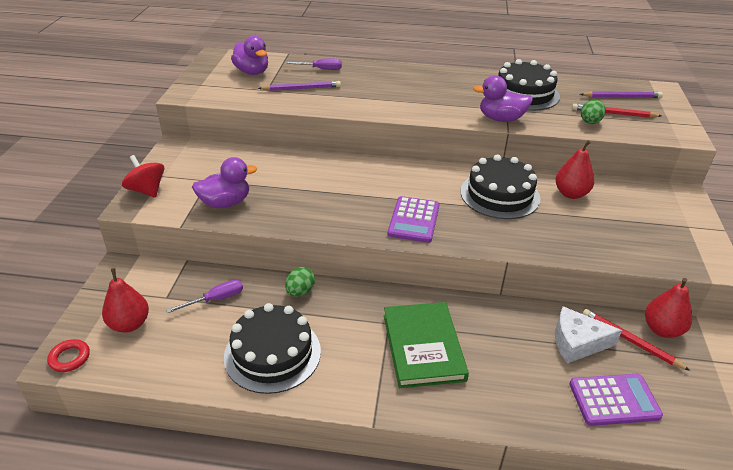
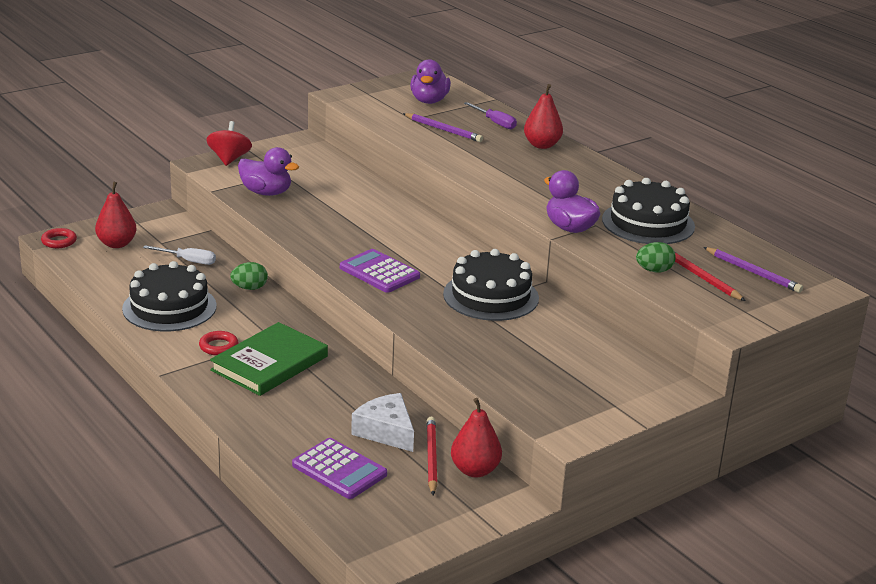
camera: 45 degrees right, 10 degrees down
purple screwdriver [166,280,243,313] -> white screwdriver [143,245,216,265]
purple calculator [388,196,439,243] -> purple calculator turned 75 degrees clockwise [340,249,420,293]
red pear [555,140,594,199] -> red pear moved to [524,84,563,149]
none -> red ring [199,331,238,355]

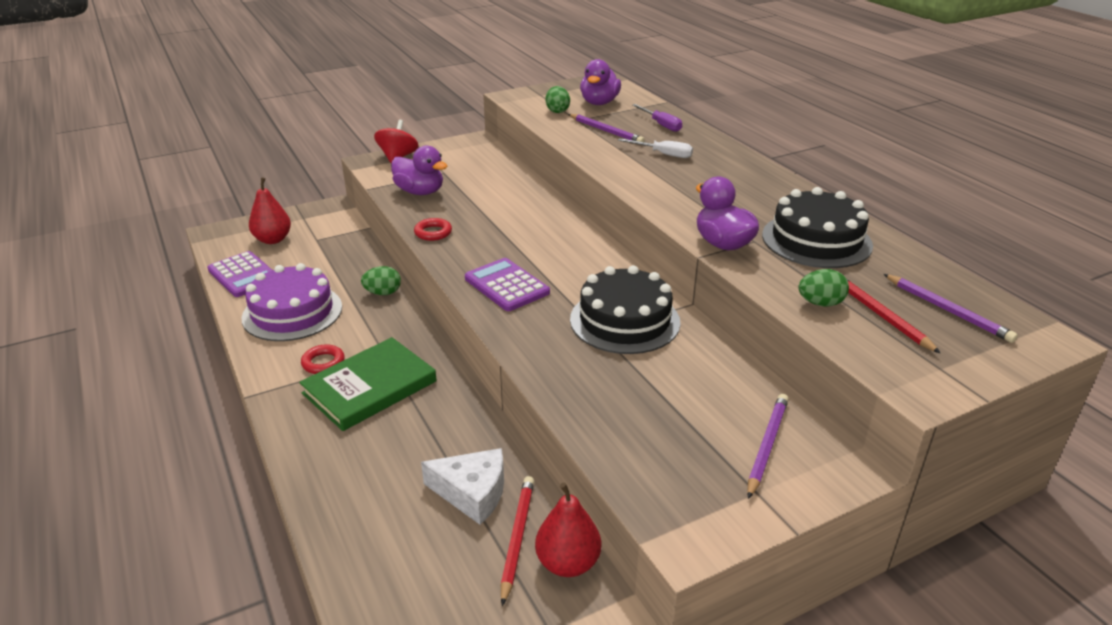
camera: 10 degrees right, 5 degrees up
red ring [41,228,77,248] -> red ring moved to [414,218,452,241]
black cake [122,261,217,332] -> purple cake [242,263,342,341]
white screwdriver [143,245,216,265] -> white screwdriver moved to [618,138,693,158]
purple calculator [292,438,387,499] -> purple calculator moved to [207,251,272,297]
white cheese [351,393,414,452] -> white cheese turned 135 degrees clockwise [421,448,504,525]
red pear [524,84,563,149] -> none
none -> green egg [545,86,570,113]
none -> purple pencil [747,394,789,499]

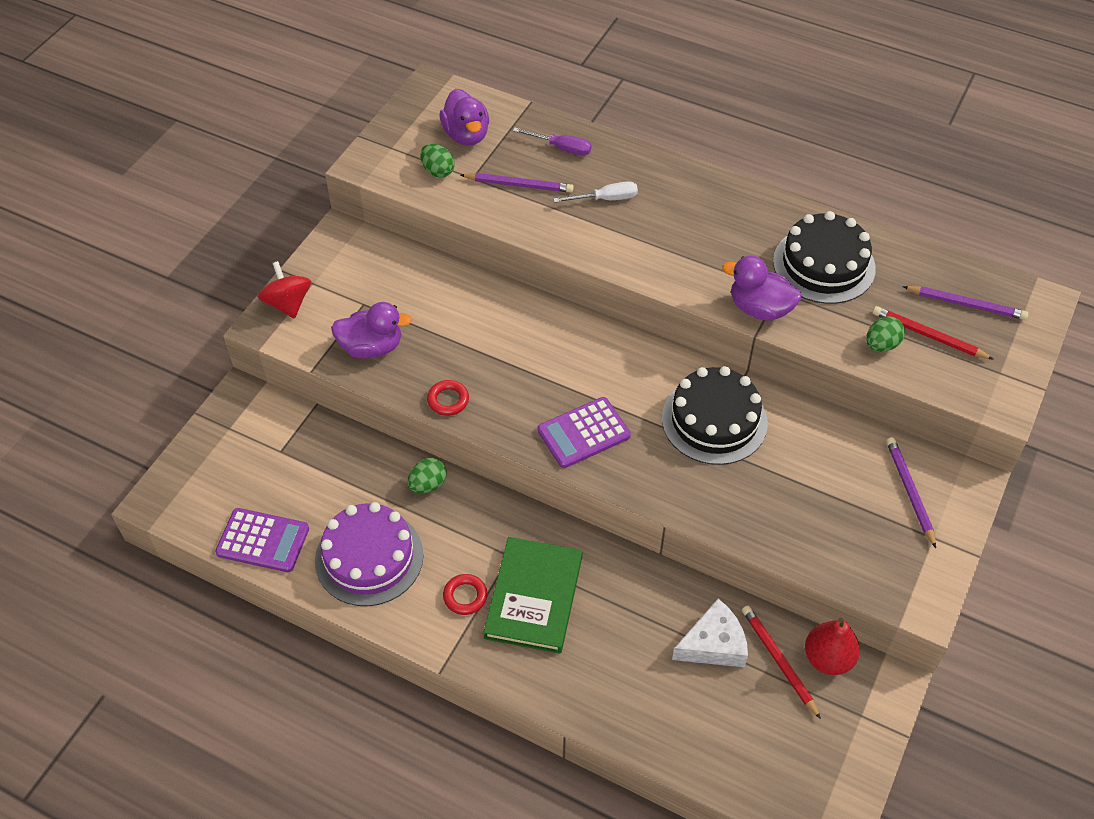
camera: 35 degrees left, 20 degrees up
red pear [249,177,291,244] -> none
purple calculator [465,258,550,311] -> purple calculator turned 45 degrees counterclockwise [537,397,631,468]

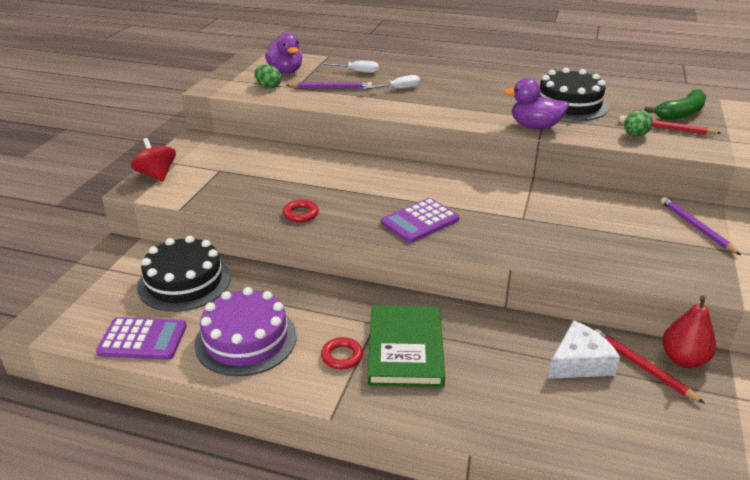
camera: 10 degrees left, 20 degrees down
purple duck [331,302,412,359] -> none
green egg [408,458,447,493] -> none
purple screwdriver [513,127,592,156] -> white screwdriver [320,61,379,73]
black cake [662,366,768,465] -> black cake moved to [137,236,231,312]
purple pencil [902,286,1028,320] -> green banana [644,89,706,120]

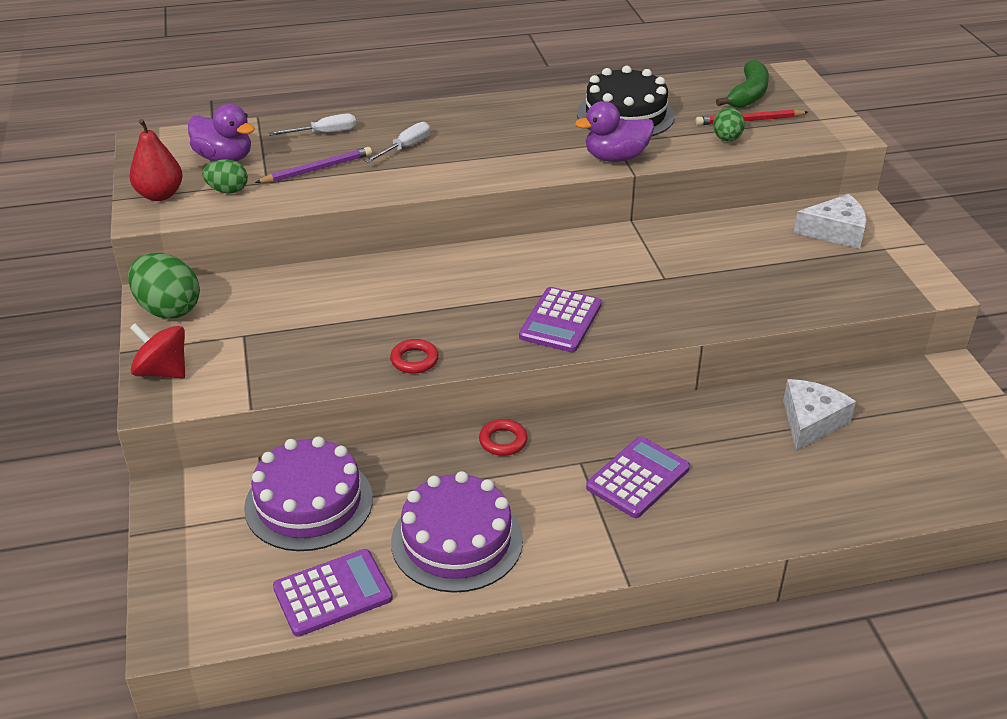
camera: 30 degrees left, 5 degrees up
black cake [137,236,231,312] -> purple cake [244,436,373,551]
red ring [321,337,363,369] -> red ring moved to [479,419,528,456]
green book [368,305,445,387] -> purple calculator [586,437,690,518]
red pencil [595,329,705,404] -> none
purple pencil [660,197,741,255] -> white cheese [794,194,867,249]
red pear [662,295,716,368] -> red pear moved to [129,119,183,201]
none -> green egg [128,253,200,319]

